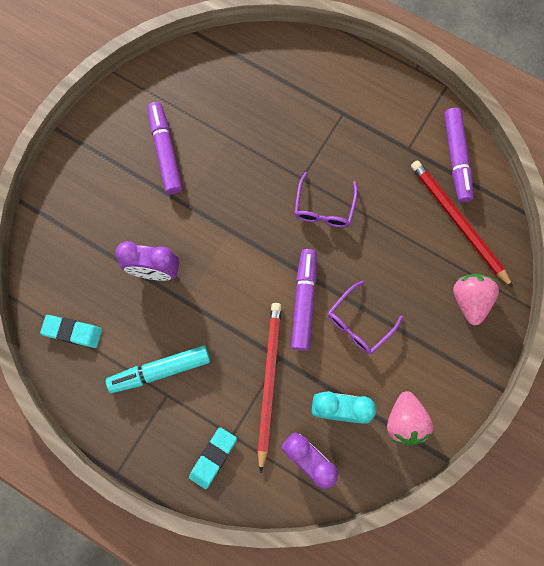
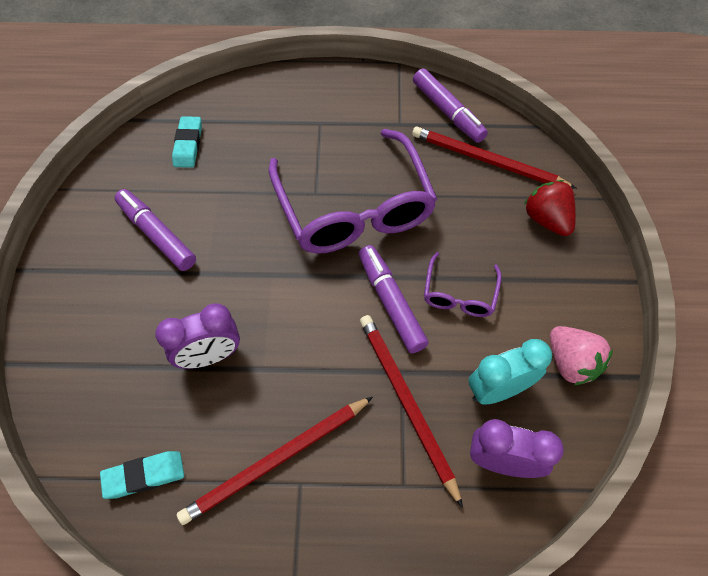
camera: 30 degrees left, 15 degrees down
turquoise marker [106,345,210,393] -> red pencil [177,397,373,525]
turquoise eraser [189,427,237,489] -> turquoise eraser moved to [172,116,202,168]
purple glasses [294,172,358,228] -> purple glasses [269,129,437,254], size x2.18
pink strawberry [453,274,499,325] -> red strawberry [524,180,576,236]

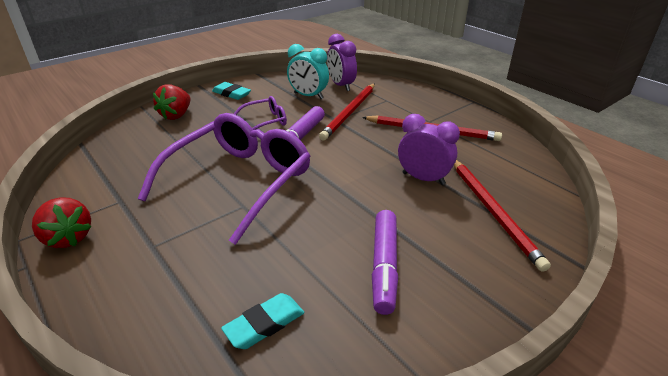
camera: 130 degrees left, 25 degrees down
turquoise eraser [100,451,184,499] -> turquoise eraser moved to [212,82,251,100]
red pencil [412,127,577,189] -> red pencil moved to [454,160,551,272]
purple marker [413,68,488,143] -> none
pink strawberry [550,326,613,385] -> none
none -> red strawberry [32,197,92,248]

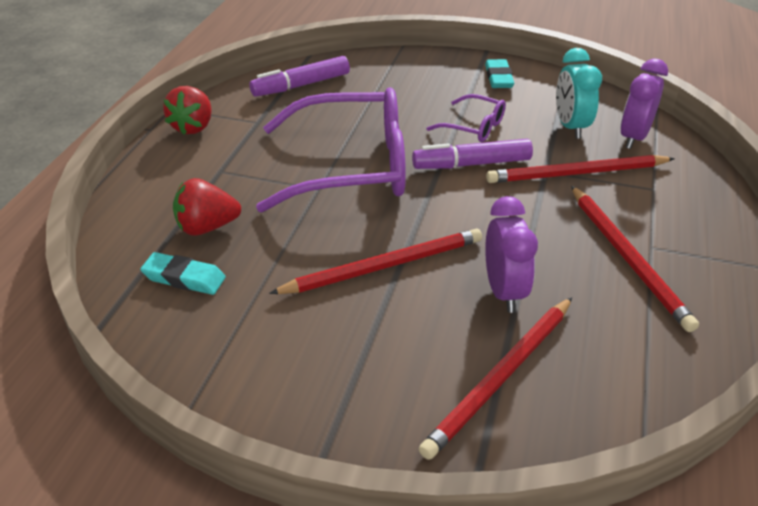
camera: 55 degrees right, 5 degrees up
red strawberry [153,84,190,120] -> red strawberry moved to [173,178,241,236]
purple marker [372,210,398,315] -> purple marker moved to [249,56,350,97]
none -> red pencil [269,228,482,294]

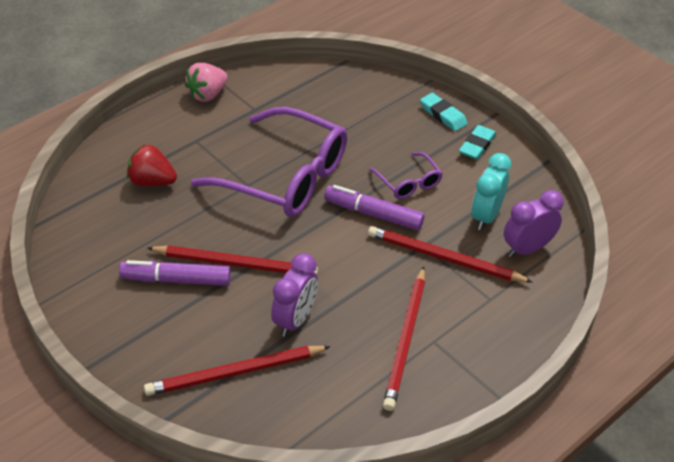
camera: 30 degrees right, 5 degrees up
turquoise eraser [140,252,226,295] -> turquoise eraser moved to [420,93,468,131]
red strawberry [163,86,212,135] -> pink strawberry [185,63,228,102]
purple marker [249,56,350,97] -> purple marker moved to [119,260,231,286]

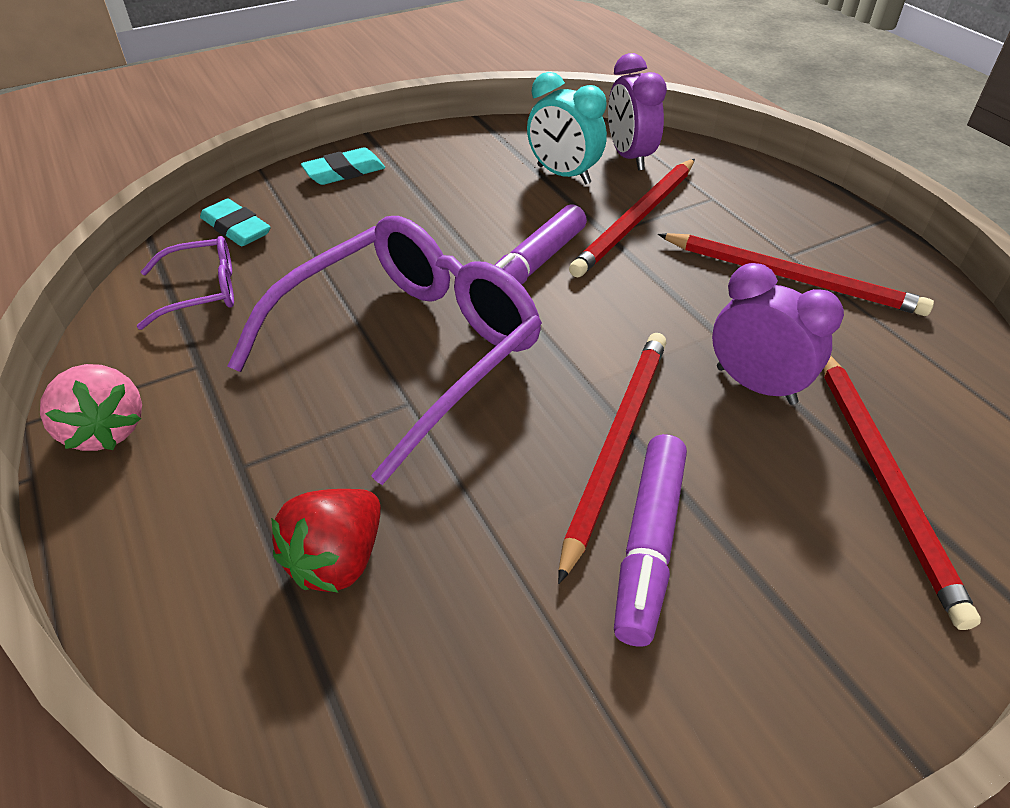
camera: 75 degrees left, 0 degrees up
purple glasses [369,152,443,199] -> purple glasses moved to [137,236,234,330]
turquoise eraser [459,125,496,160] -> turquoise eraser moved to [200,198,271,246]

